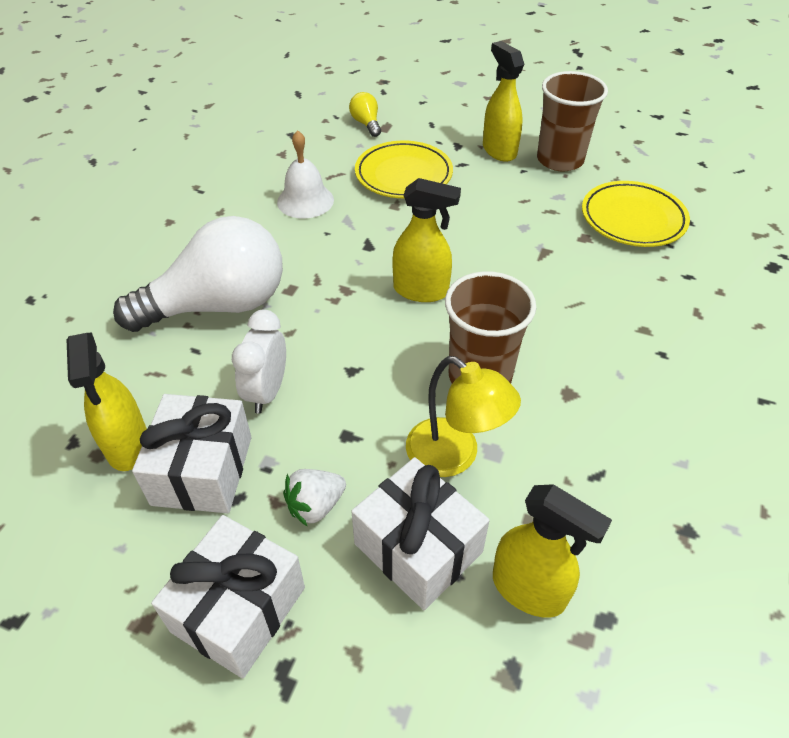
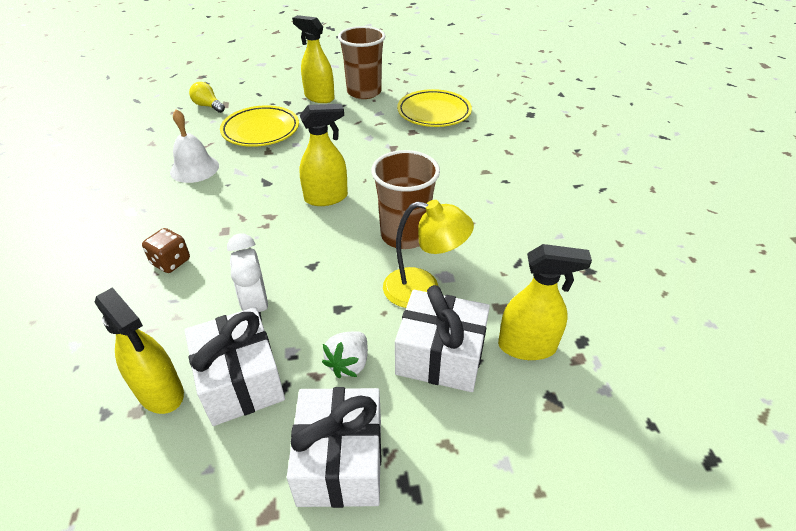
camera: 30 degrees left, 5 degrees down
white light bulb [113,216,283,332] -> brown dice [142,228,190,273]

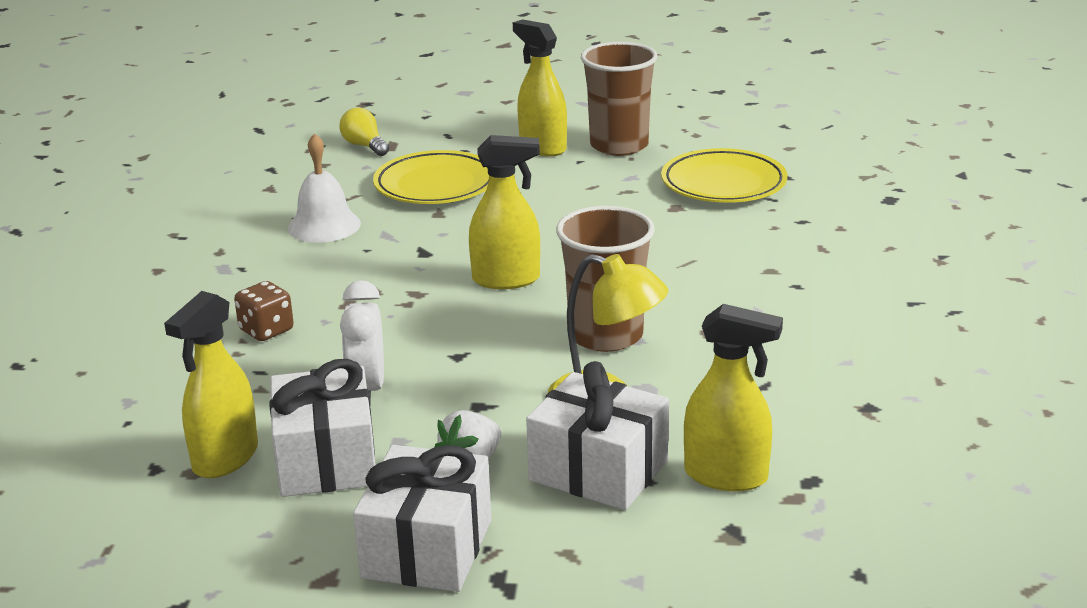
camera: 15 degrees right, 15 degrees down
yellow spray bottle [94,287,184,414] -> yellow spray bottle turned 60 degrees clockwise [164,291,258,478]

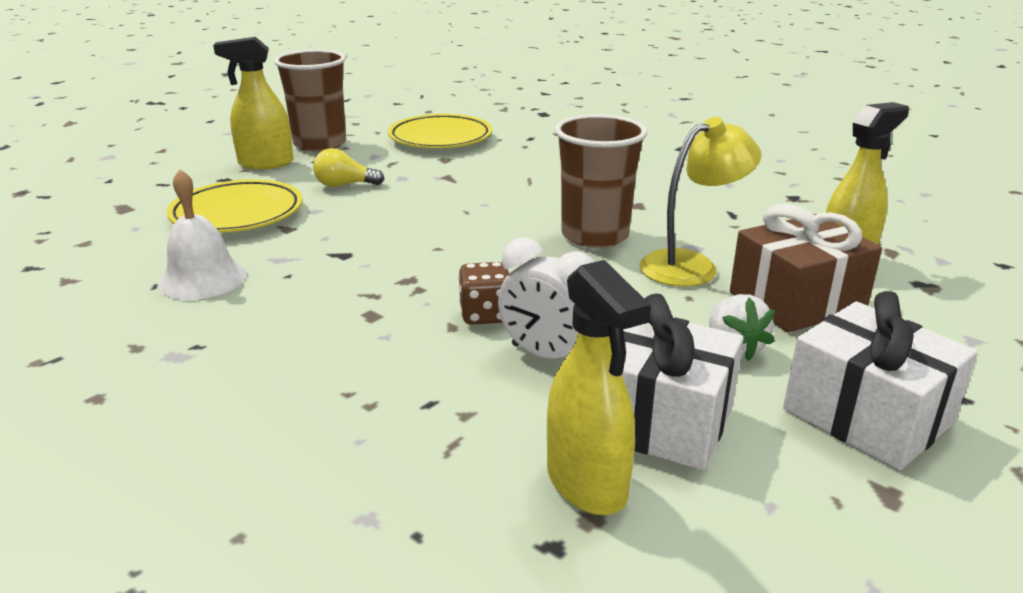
camera: 55 degrees left, 0 degrees up
brown dice [234,281,294,341] -> brown dice moved to [458,262,510,325]
yellow light bulb [339,108,389,156] -> yellow light bulb moved to [313,148,384,187]
yellow spray bottle [469,135,540,289] -> none
white gift [526,361,669,510] -> brown gift [730,204,882,333]

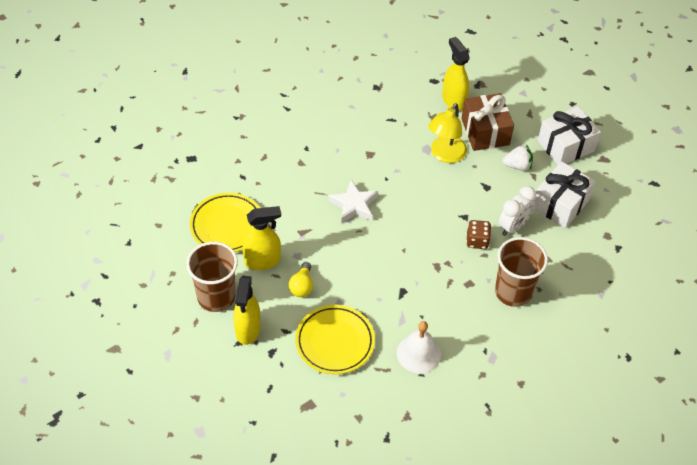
camera: 80 degrees left, 25 degrees up
yellow spray bottle [547,260,651,515] -> yellow spray bottle moved to [243,206,281,270]
brown cup [555,114,647,248] -> brown cup moved to [495,237,548,307]
yellow lamp [640,117,761,287] -> yellow lamp turned 135 degrees counterclockwise [428,103,467,163]
none -> white star [329,180,378,224]

